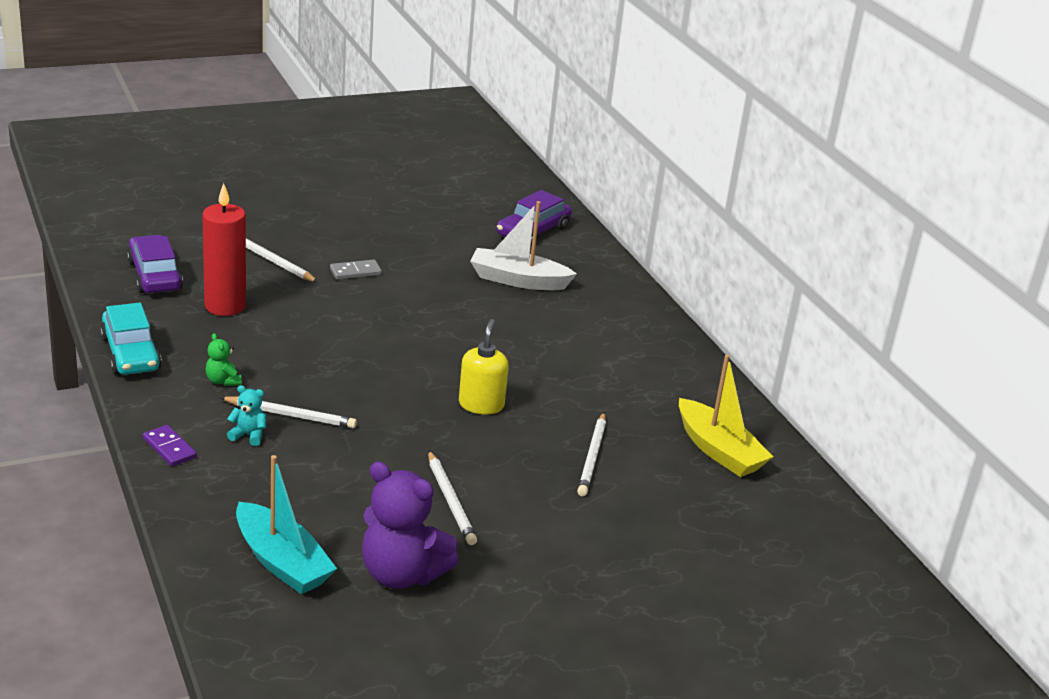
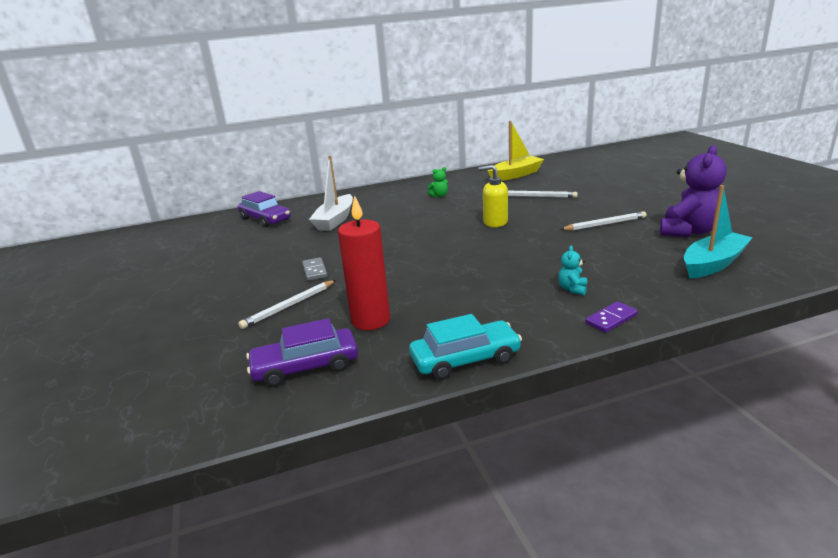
camera: 80 degrees left, 5 degrees down
green teddy bear [206,333,242,386] -> green teddy bear moved to [428,167,448,197]
white pencil [220,396,357,428] -> none

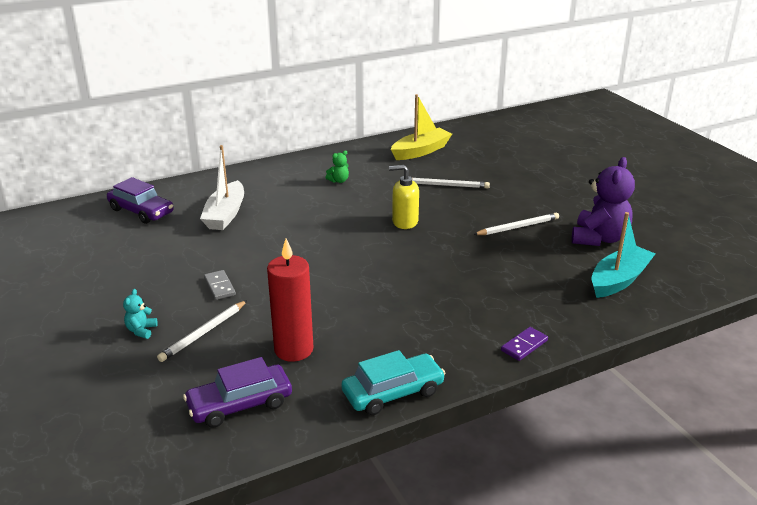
camera: 10 degrees left, 5 degrees up
turquoise teddy bear [558,246,587,295] -> turquoise teddy bear moved to [123,289,157,339]

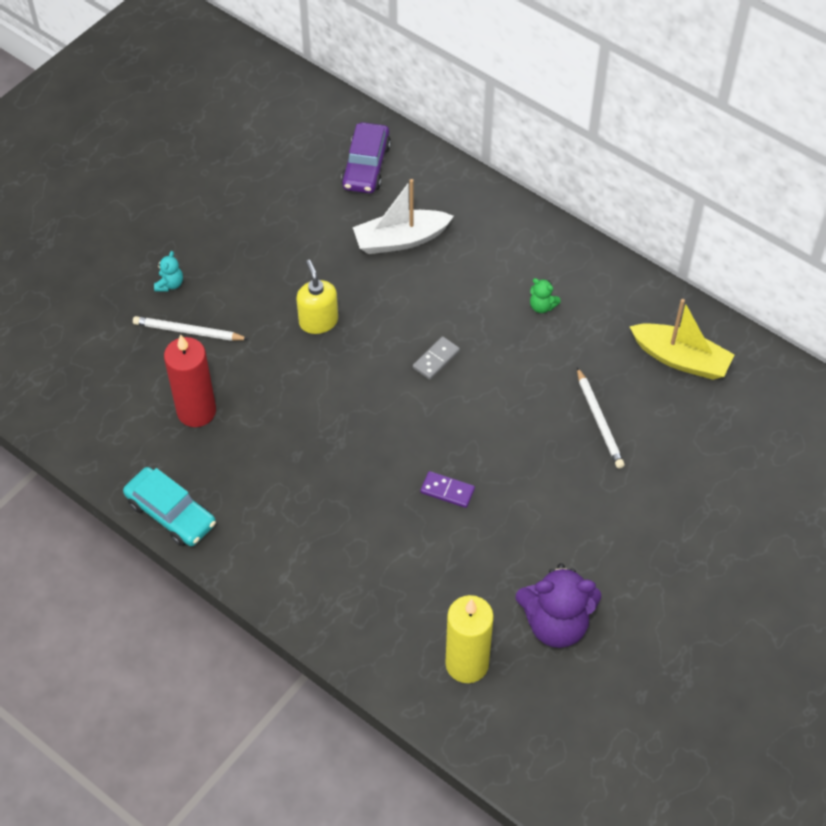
camera: 65 degrees right, 25 degrees up
turquoise teddy bear [123,289,157,339] -> turquoise teddy bear turned 120 degrees clockwise [154,251,183,292]
purple car [183,357,292,428] -> none
grey domino [204,270,236,300] -> grey domino moved to [413,336,460,380]
yellow soap dispenser [389,165,419,229] -> yellow soap dispenser moved to [296,260,338,334]
white pencil [473,213,559,235] -> none
purple domino [501,327,548,361] -> purple domino moved to [420,471,475,508]
turquoise boat [591,212,655,298] -> yellow candle [445,595,494,683]

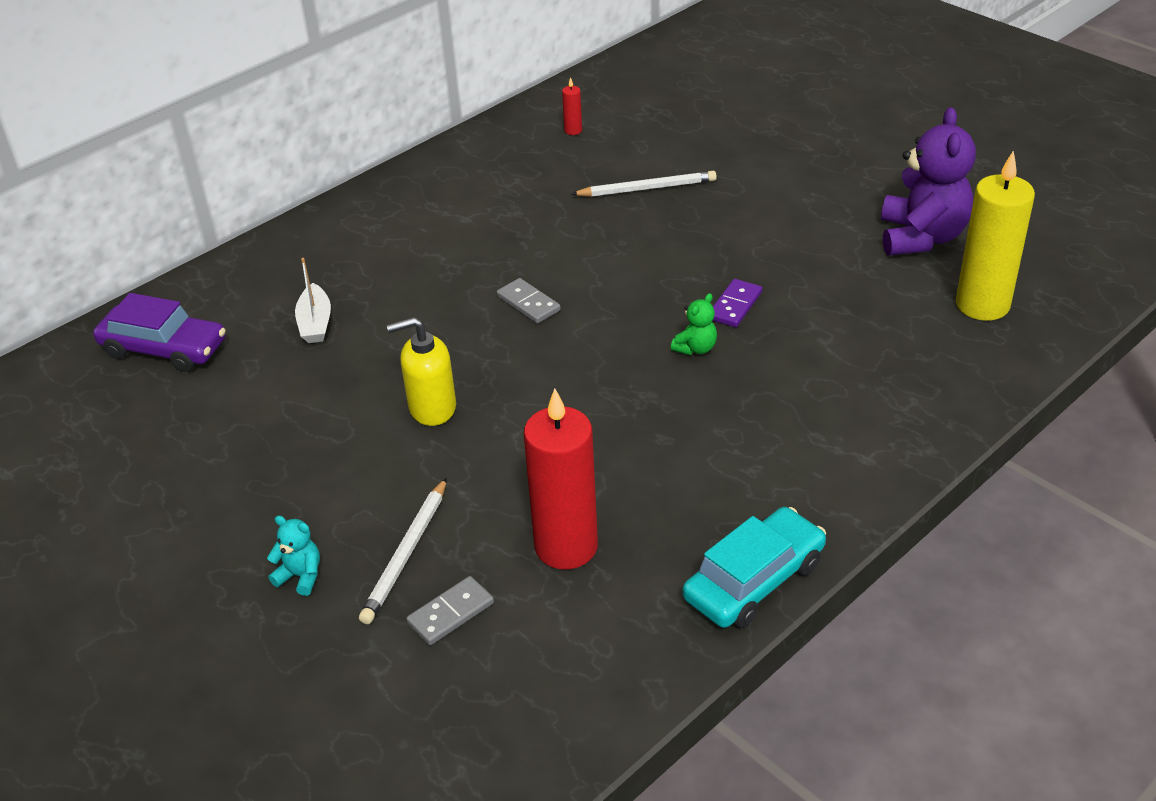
camera: 80 degrees left, 15 degrees down
white boat [353,179,454,254] -> white boat [295,258,331,343], size x0.59
green teddy bear [530,278,560,313] -> green teddy bear moved to [671,293,717,355]
yellow boat [629,299,735,380] -> red candle [562,77,582,135]
none -> grey domino [406,576,494,645]

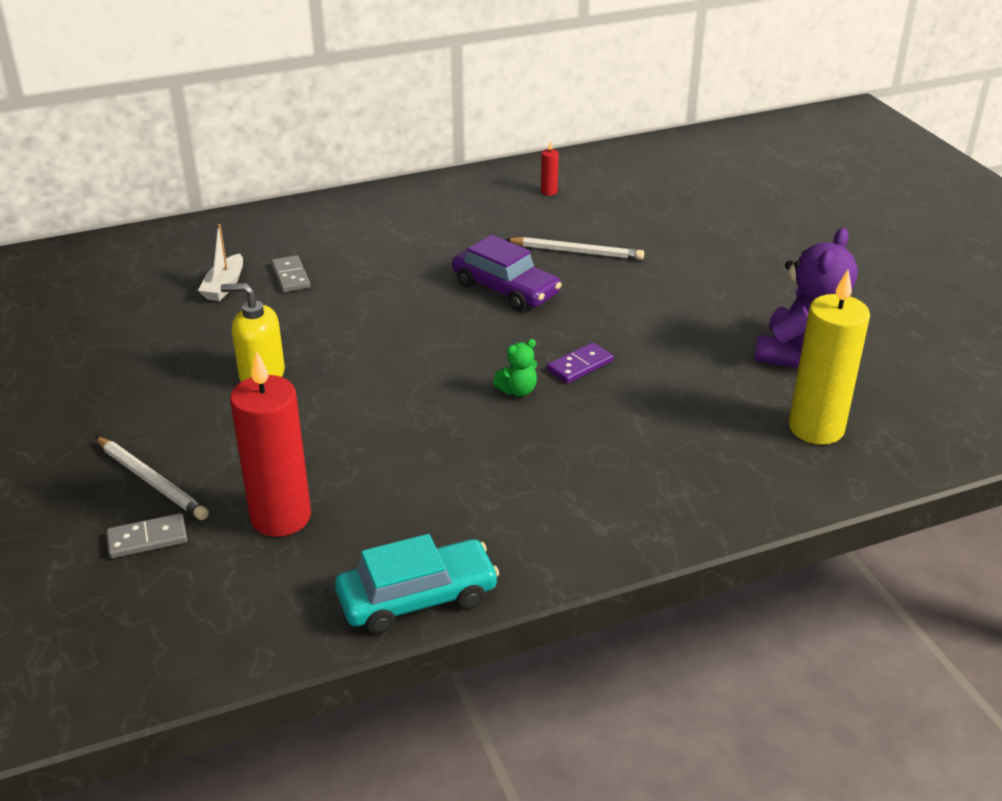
camera: 20 degrees right, 5 degrees down
purple car [93,293,226,372] -> purple car moved to [452,235,562,311]
turquoise teddy bear [267,515,320,596] -> none
white pencil [359,478,447,624] -> white pencil turned 90 degrees counterclockwise [95,436,209,520]
grey domino [497,278,561,323] -> grey domino moved to [271,255,310,292]

